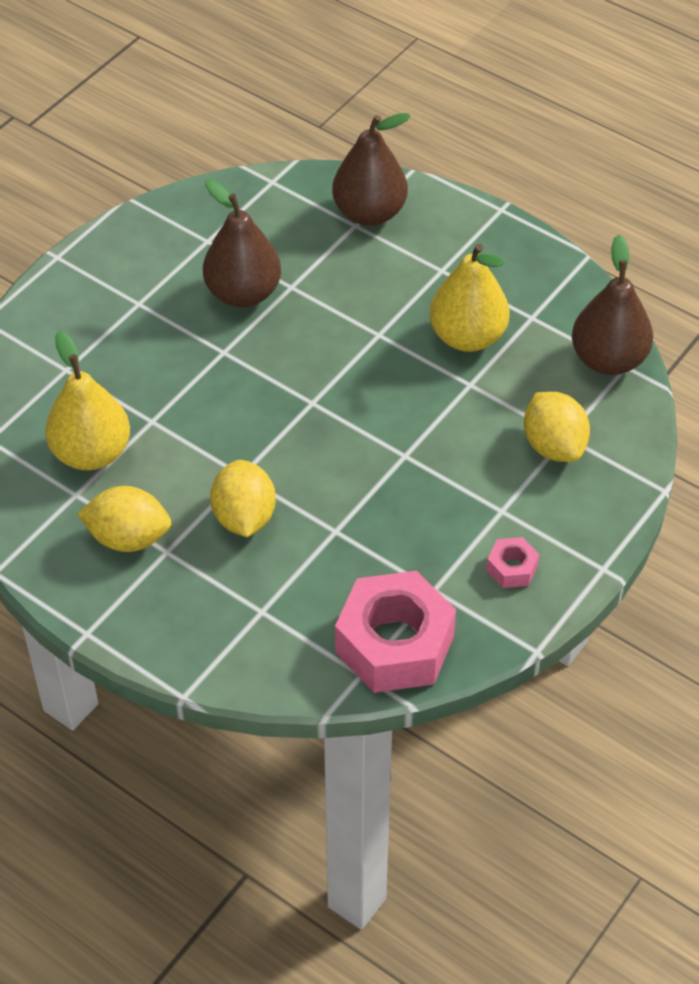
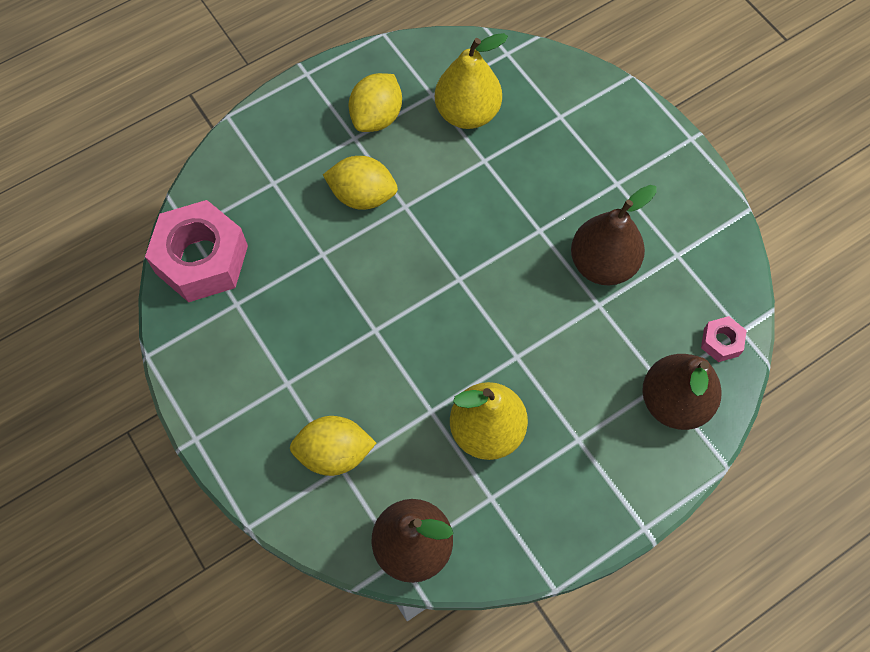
camera: 110 degrees right, 15 degrees up
pink nut [486,537,539,588] -> pink nut moved to [701,316,747,362]

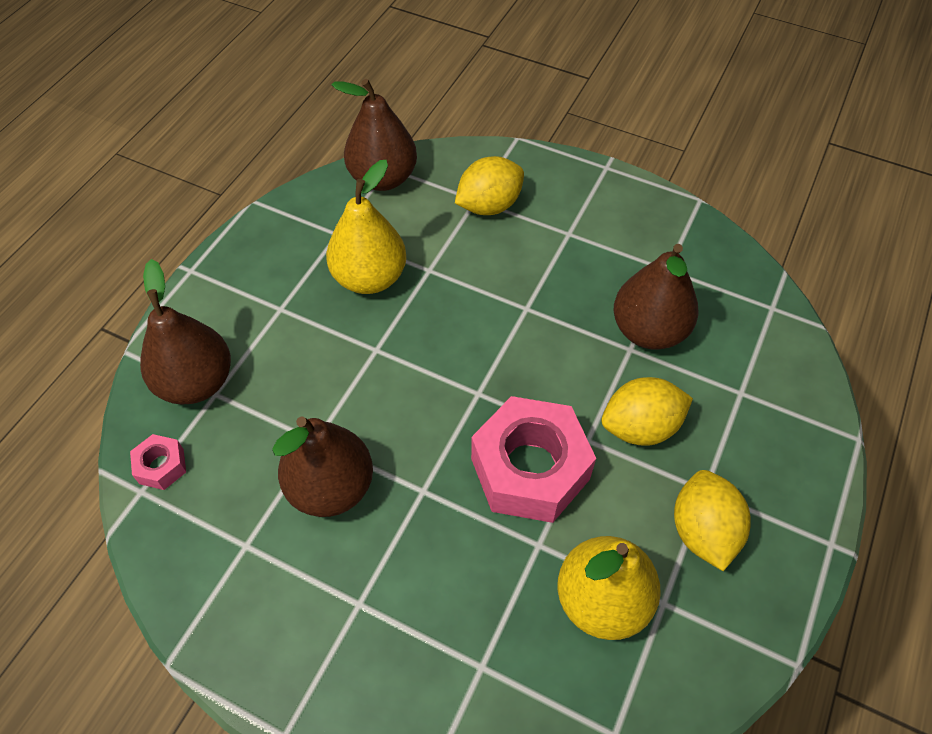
camera: 150 degrees right, 10 degrees down
pink nut [145,200,248,302] -> pink nut moved to [471,396,596,523]
none -> brown pear [614,244,698,350]

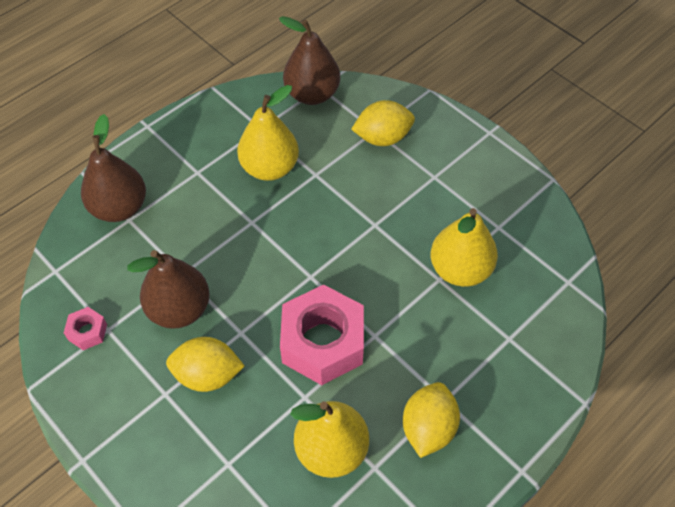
camera: 20 degrees right, 0 degrees up
pink nut [130,434,186,490] -> pink nut moved to [64,307,107,350]
yellow lemon [602,377,693,446] -> yellow lemon moved to [166,337,245,392]
brown pear [614,244,698,350] -> yellow pear [431,208,498,287]

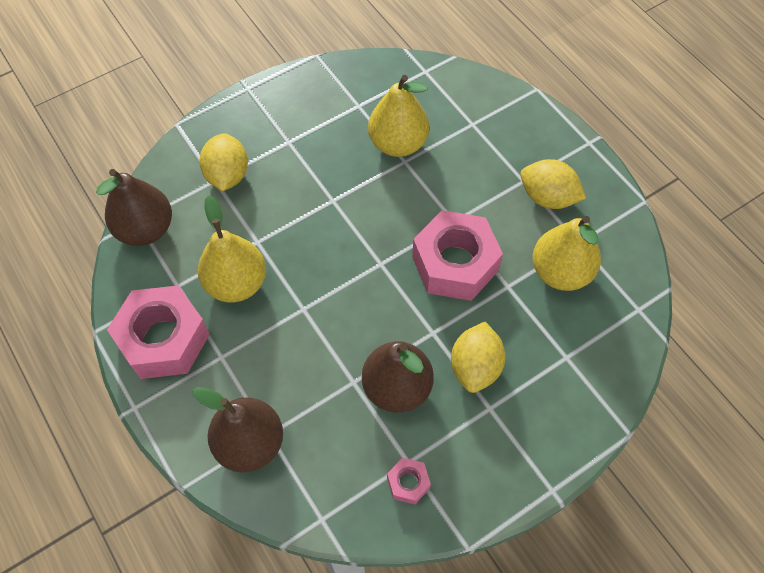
camera: 80 degrees left, 5 degrees up
none -> pink nut [107,285,210,379]

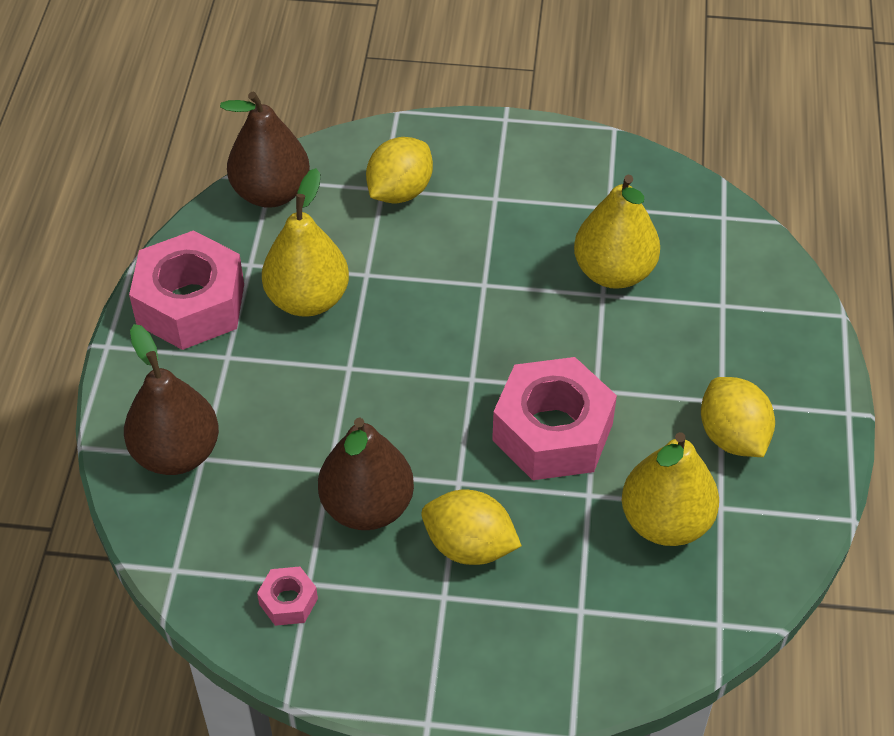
camera: 40 degrees right, 10 degrees down
yellow lemon [451,322,506,393] -> yellow lemon turned 60 degrees clockwise [421,490,522,565]

